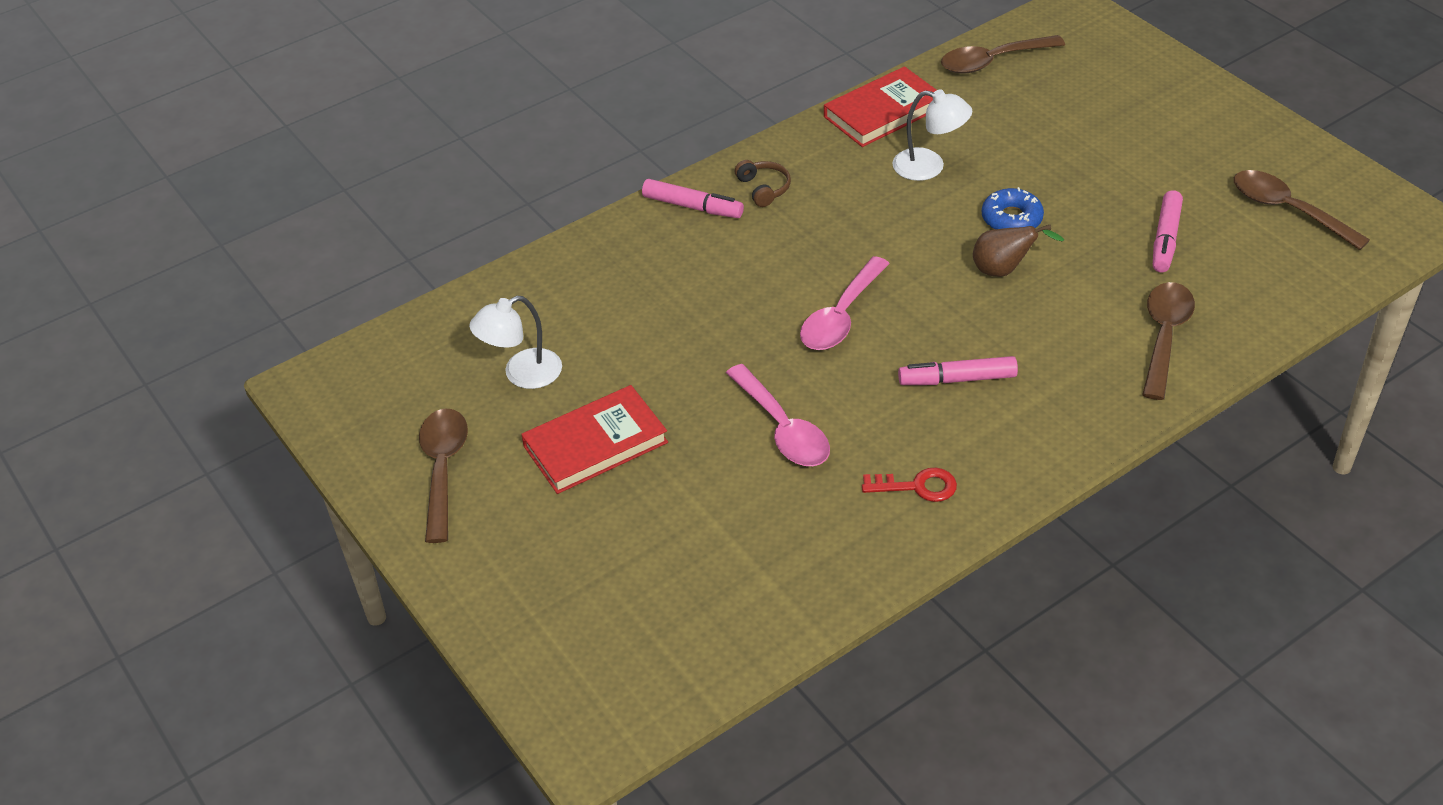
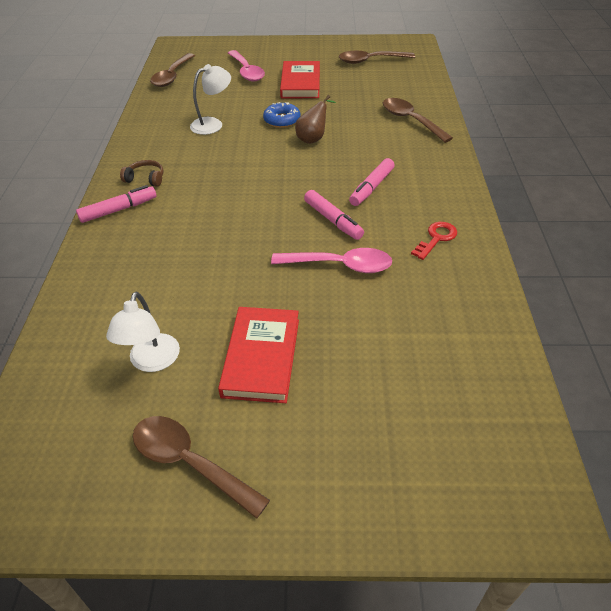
camera: 55 degrees left, 0 degrees up
pink spoon [800,256,890,350] -> pink spoon moved to [228,50,265,82]
red book [824,66,936,147] -> red book moved to [280,61,320,98]
pink marker [1153,190,1183,272] -> pink marker moved to [304,190,364,240]

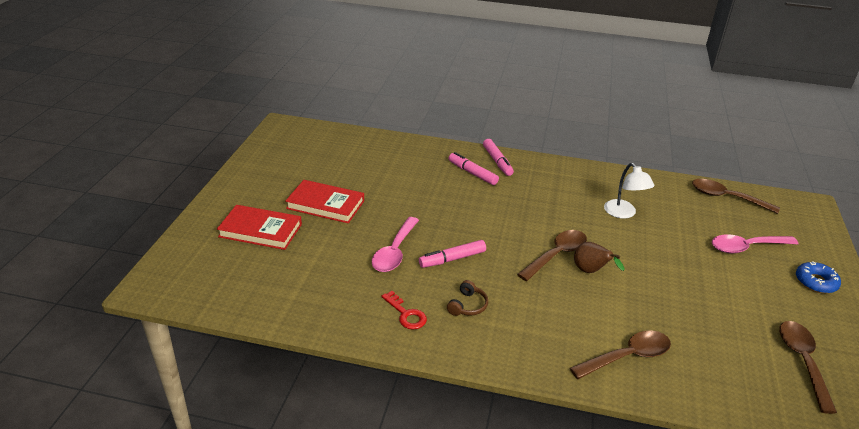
camera: 100 degrees right, 10 degrees down
white lamp [106,292,180,372] -> none
brown headphones [120,160,163,187] -> brown headphones moved to [447,280,488,316]
brown spoon [133,416,270,519] -> brown spoon moved to [517,230,587,281]
blue donut [263,102,300,128] -> blue donut moved to [796,261,841,293]
red book [280,61,320,98] -> red book moved to [217,205,302,250]
pink marker [349,158,395,206] -> pink marker moved to [448,152,499,185]

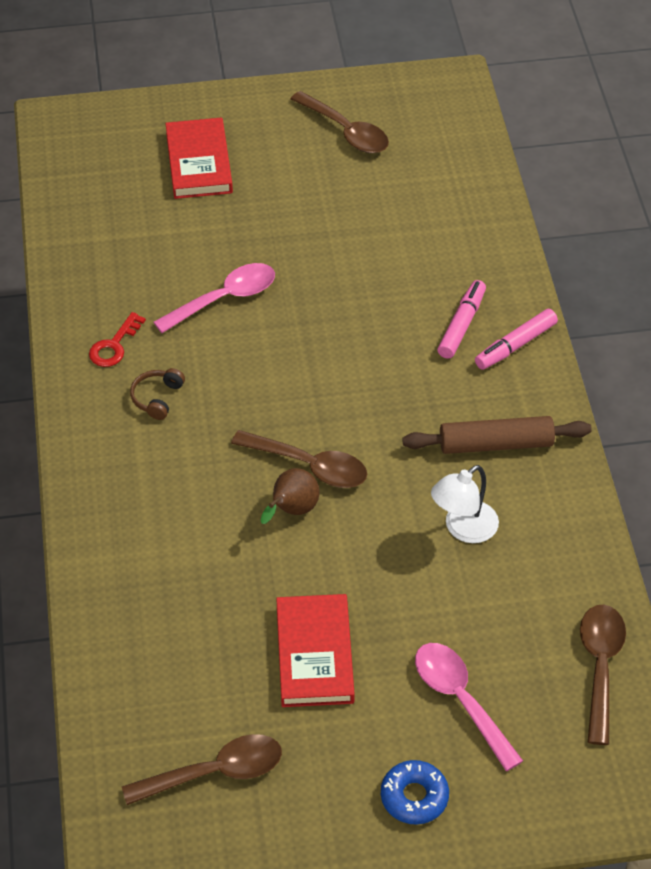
camera: 70 degrees right, 15 degrees up
red book [286,180,364,223] -> red book moved to [276,594,355,707]
pink spoon [372,217,419,272] -> pink spoon turned 150 degrees clockwise [153,263,275,333]
pink marker [419,240,486,268] -> none
brown headphones [447,280,488,316] -> brown headphones turned 105 degrees clockwise [130,368,185,420]
brown spoon [570,331,671,379] -> brown spoon moved to [291,91,389,153]
none -> brown rolling pin [402,416,592,454]

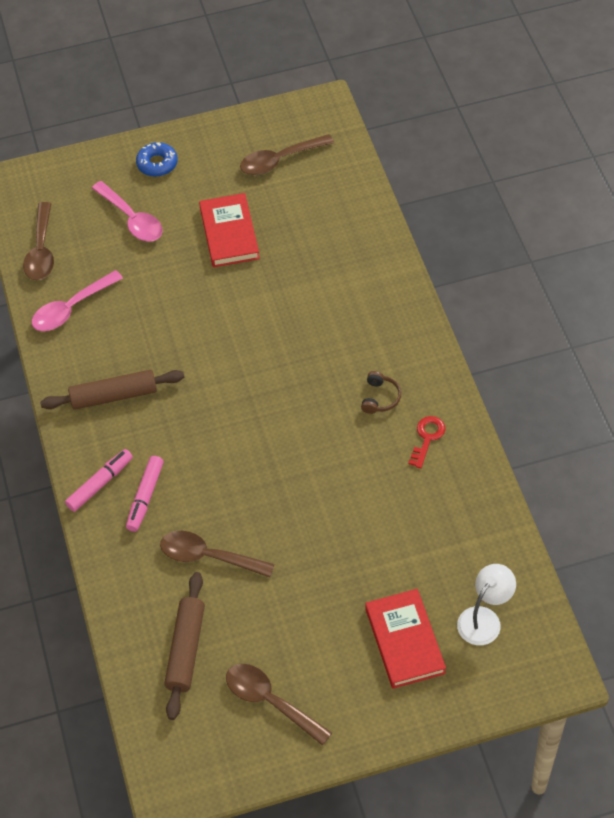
camera: 175 degrees right, 5 degrees up
pink spoon [153,263,275,333] -> pink spoon moved to [32,270,123,331]
brown spoon [231,430,367,488] -> brown spoon moved to [160,531,275,577]
brown pear [261,468,319,524] -> none
white lamp [431,465,499,543] -> white lamp moved to [457,564,516,645]
none -> brown rolling pin [164,572,205,720]

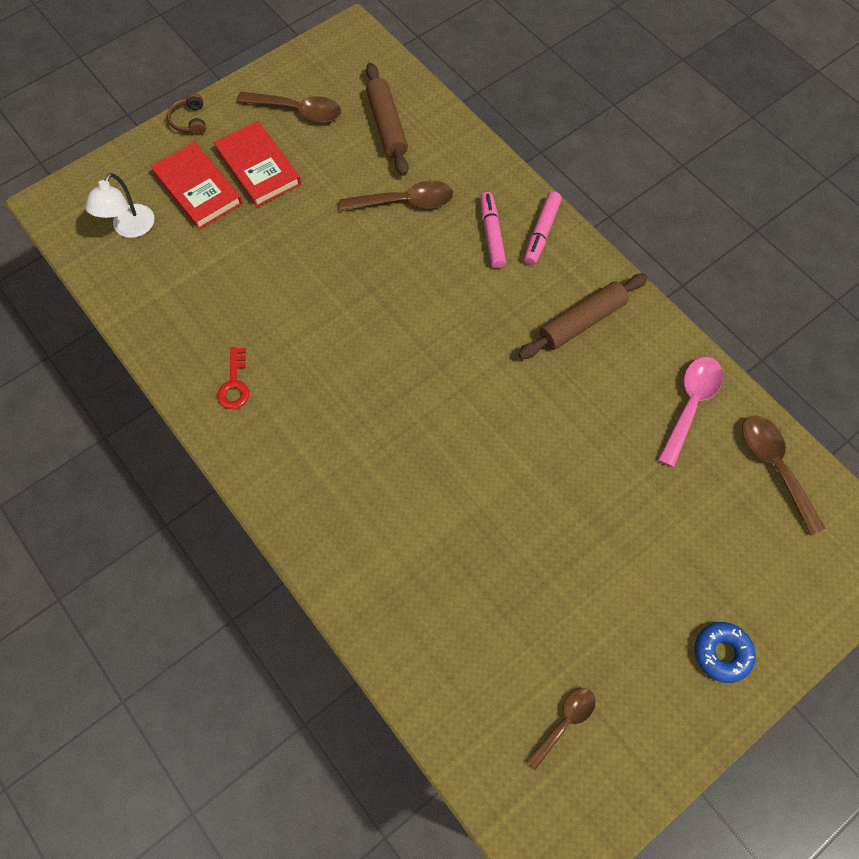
camera: 155 degrees right, 10 degrees up
pink spoon [92,181,163,242] -> none
red book [199,193,260,267] -> red book moved to [214,121,301,207]
brown spoon [240,134,334,175] -> brown spoon [526,688,595,770], size x0.65
brown headphones [361,371,401,414] -> brown headphones moved to [167,93,206,135]

